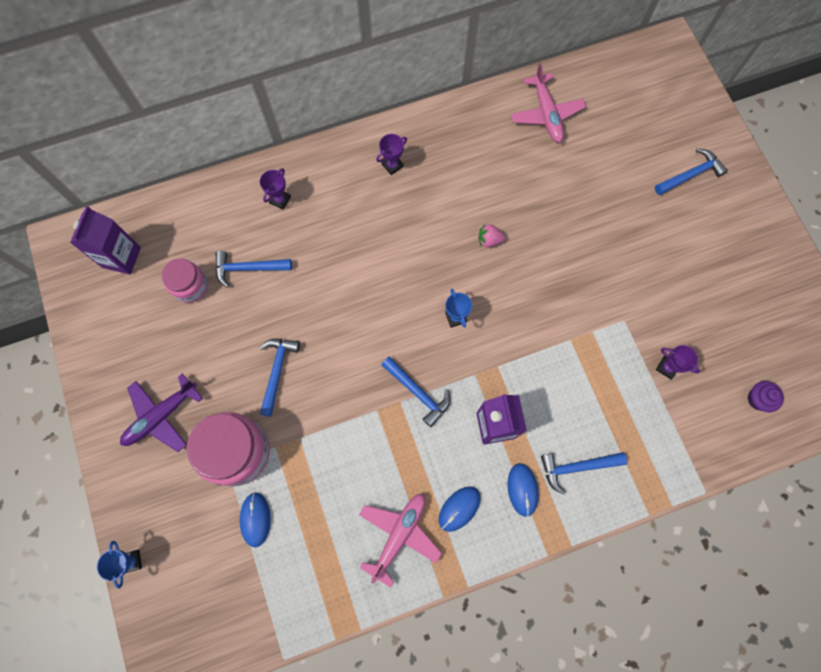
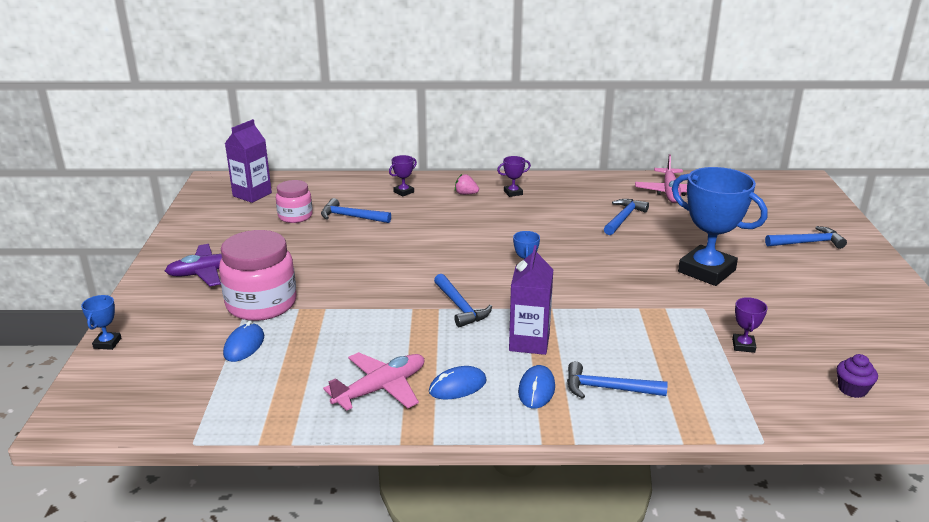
camera: 20 degrees right, 45 degrees down
blue hammer [259,339,300,417] -> blue hammer moved to [604,199,649,235]
pink strawberry [478,223,506,248] -> pink strawberry moved to [455,174,479,195]
purple trophy [656,345,700,379] -> purple trophy turned 45 degrees clockwise [732,297,768,353]
none -> blue trophy [672,167,767,286]

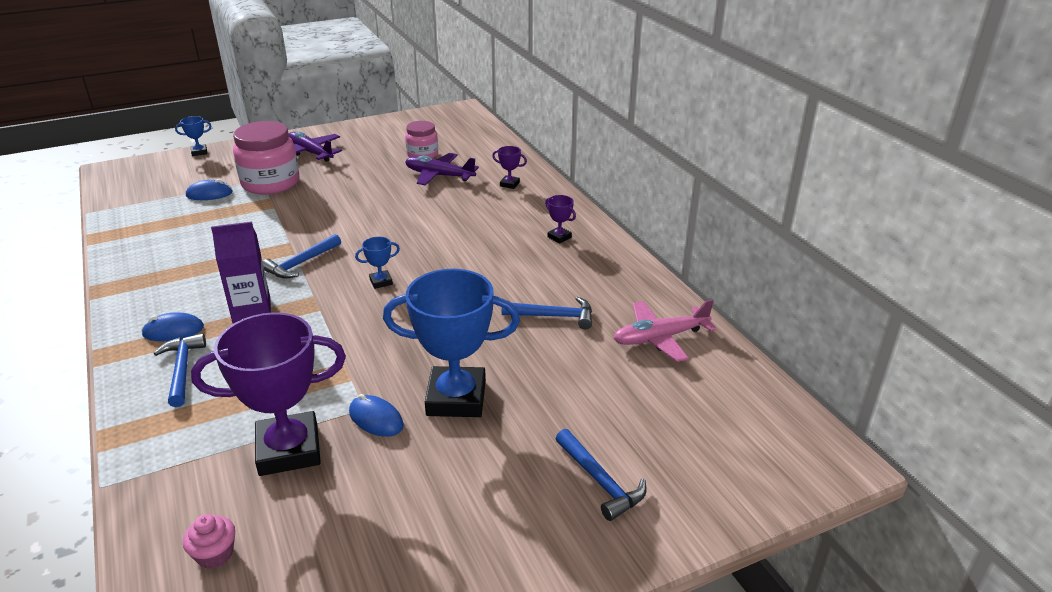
camera: 65 degrees right, 5 degrees up
purple carton [225,119,272,203] -> none
blue hammer [321,198,391,223] -> purple plane [405,153,479,185]
pink plane [323,352,424,411] -> none
blue mouse [429,366,487,400] -> blue mouse moved to [349,394,404,437]
pink strawberry [455,174,479,195] -> none
blue trophy [672,167,767,286] -> blue trophy turned 75 degrees clockwise [383,269,520,417]
purple trophy [732,297,768,353] -> purple trophy [191,312,346,476], size x2.38
purple cupcake [837,354,878,398] -> pink cupcake [183,514,235,569]

